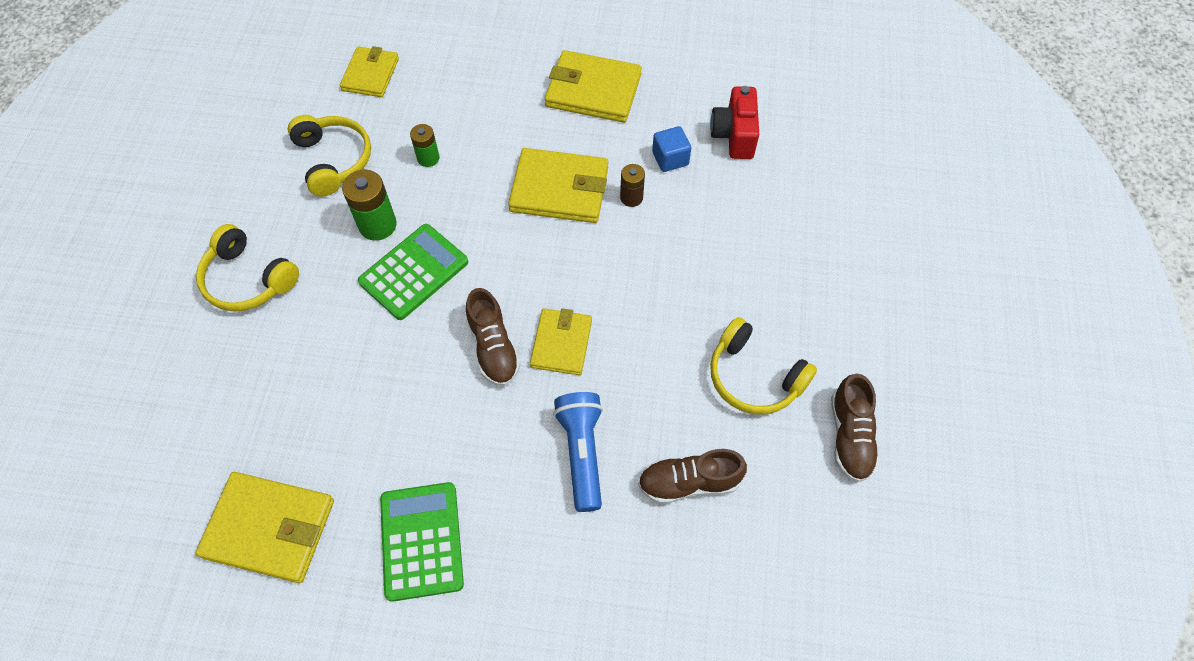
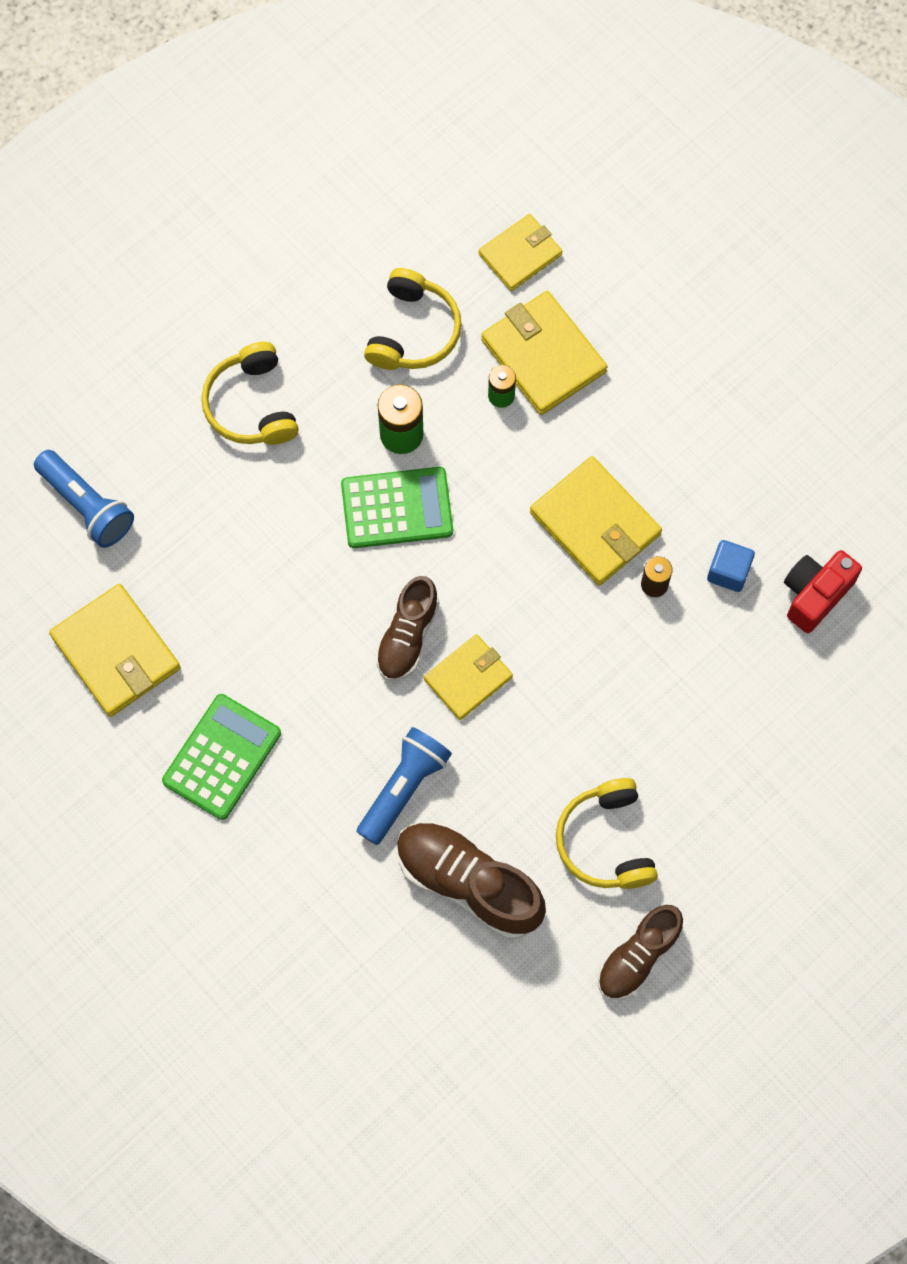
camera: 40 degrees right, 10 degrees up
yellow wallet [545,50,642,123] -> yellow wallet moved to [481,291,608,415]
brown shoe [638,449,747,504] -> brown shoe [397,821,546,939], size x1.52
none -> blue flashlight [34,450,134,548]

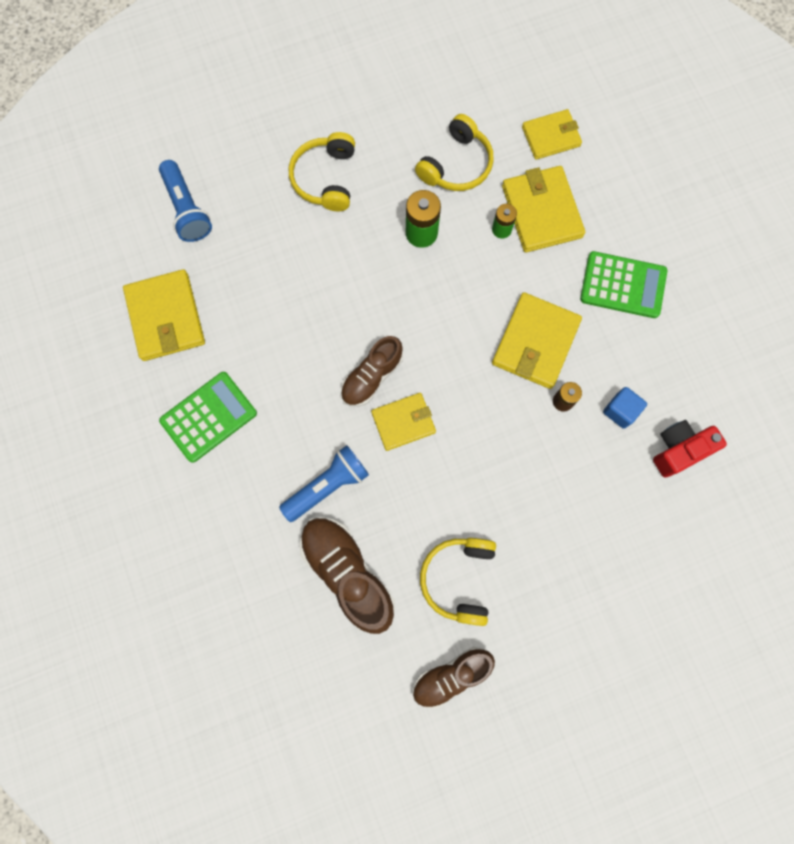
camera: 20 degrees right, 5 degrees up
green calculator [341,467,453,548] -> green calculator moved to [580,251,667,318]
yellow wallet [530,456,662,586] -> yellow wallet turned 45 degrees clockwise [492,292,582,389]

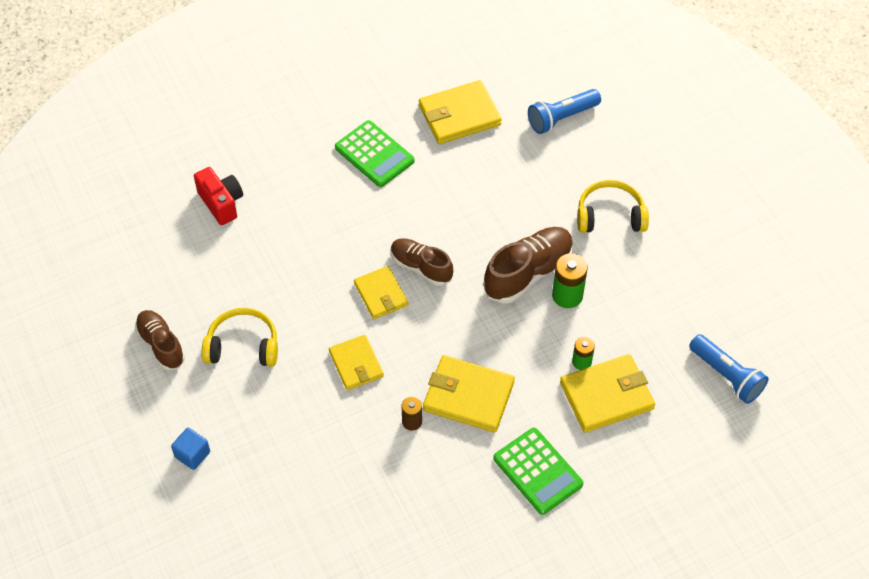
camera: 85 degrees right, 20 degrees down
blue flashlight [279,445,369,522] -> blue flashlight moved to [689,334,769,404]
brown shoe [300,517,395,634] -> brown shoe moved to [483,227,573,304]
yellow headphones [415,114,494,191] -> none
yellow wallet [522,109,582,160] -> yellow wallet moved to [329,335,384,390]
green calculator [580,251,667,318] -> green calculator turned 45 degrees counterclockwise [493,428,583,515]
blue cube [603,387,647,429] -> blue cube moved to [171,428,210,470]
red camera [653,420,727,478] -> red camera moved to [194,167,243,225]

